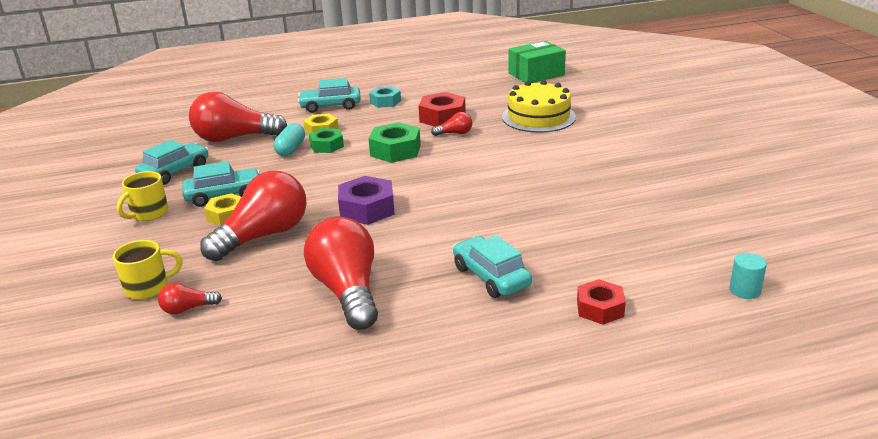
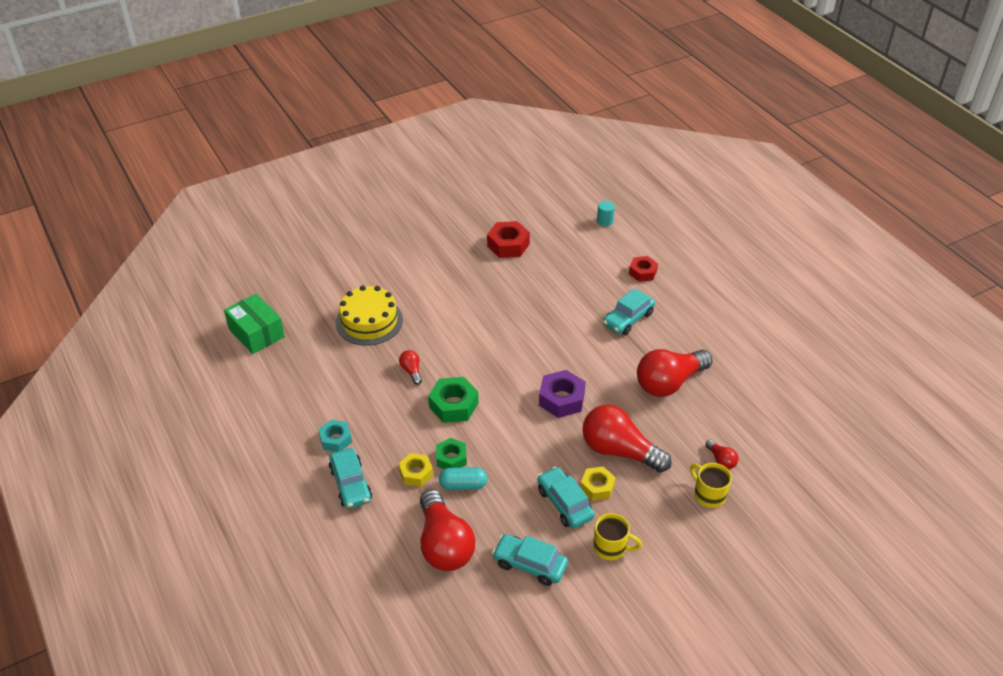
camera: 105 degrees left, 15 degrees up
red nut [419,92,466,127] -> red nut moved to [487,221,530,258]

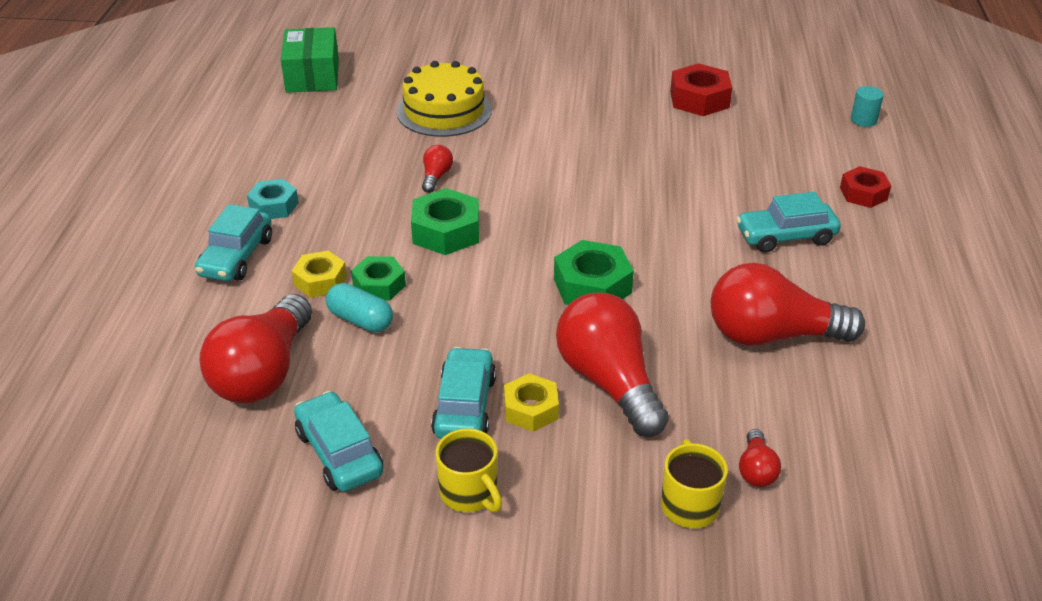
camera: 35 degrees right, 5 degrees down
purple nut [539,370,586,418] -> green nut [554,240,634,305]

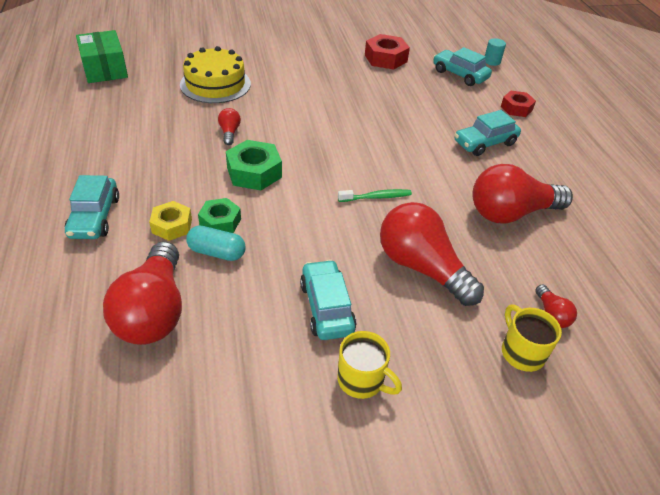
camera: 20 degrees left, 5 degrees up
turquoise nut [247,179,299,219] -> none
turquoise car [294,391,383,492] -> turquoise car moved to [433,47,492,86]
yellow nut [504,373,559,432] -> none
green nut [554,240,634,305] -> green toothbrush [338,189,412,202]

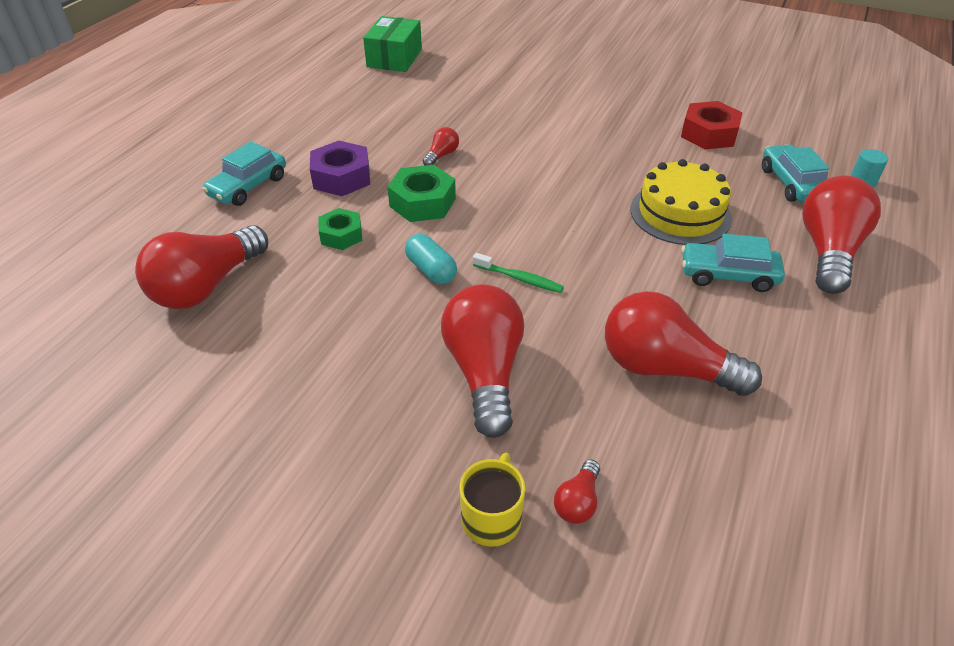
camera: 40 degrees right, 0 degrees up
yellow nut [149,201,192,241] -> none
yellow cake [180,46,251,103] -> yellow cake moved to [630,159,732,245]
turquoise capsule [186,226,246,261] -> turquoise capsule moved to [405,234,457,284]
turquoise car [300,260,356,340] -> none
yellow mug [337,331,402,399] -> none
red nut [501,91,536,117] -> red light bulb [802,175,881,294]
none -> purple nut [310,141,370,196]

